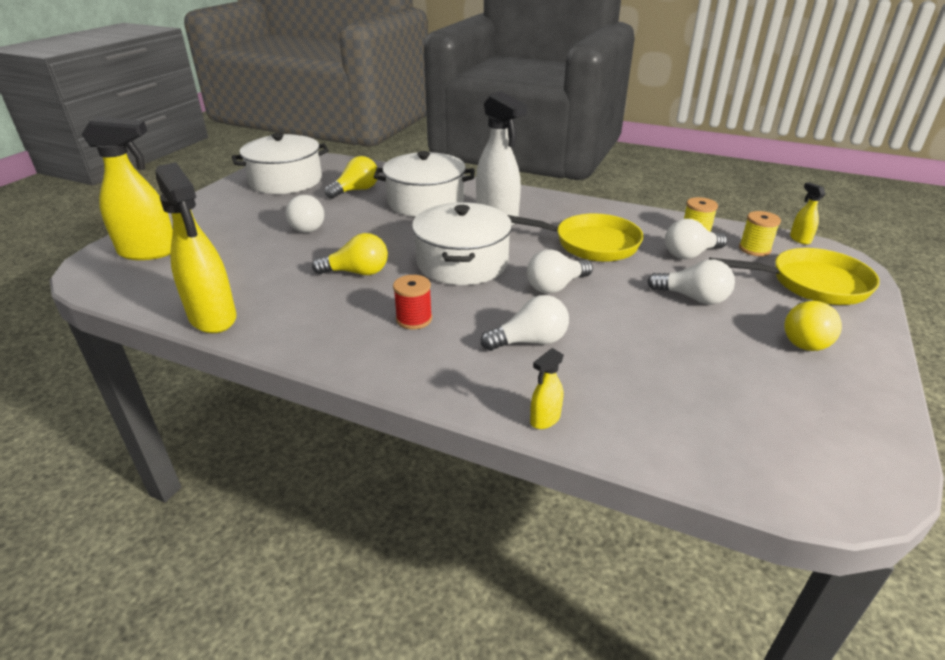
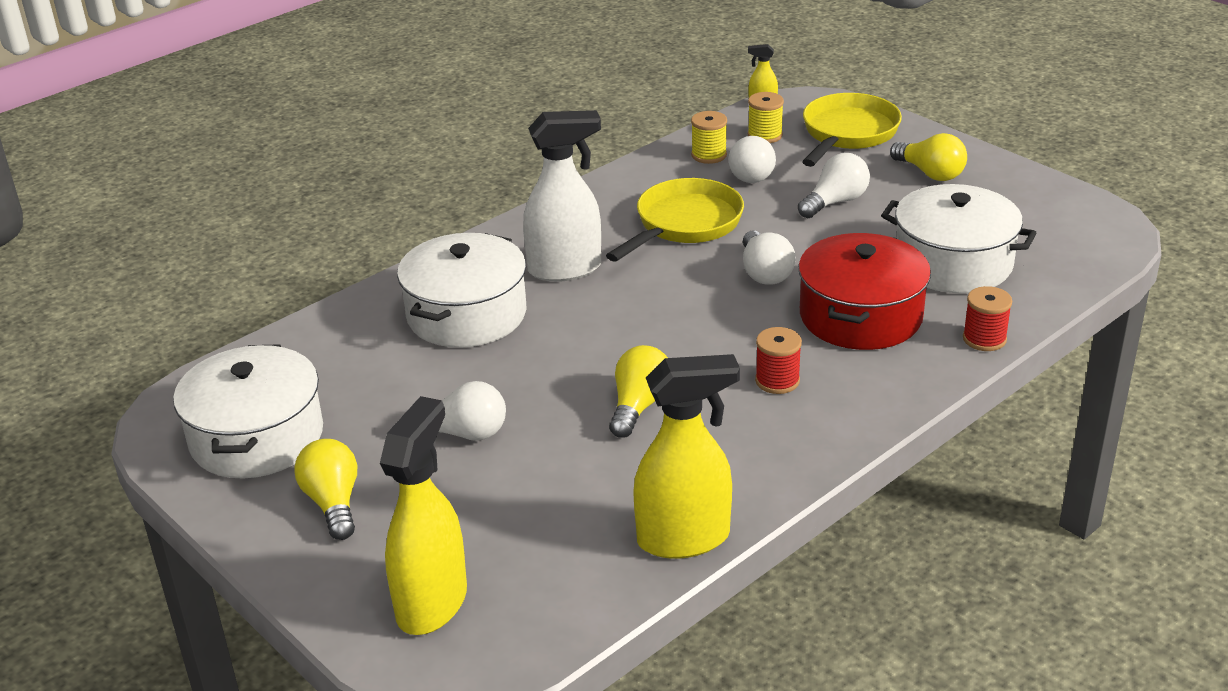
camera: 65 degrees left, 0 degrees up
yellow light bulb [325,156,377,199] -> yellow light bulb moved to [294,439,357,540]
white pot [412,202,512,285] -> white pot moved to [881,184,1036,293]
white light bulb [481,295,569,351] -> red pot [798,233,931,350]
yellow spray bottle [530,348,564,429] -> red spool [963,286,1012,351]

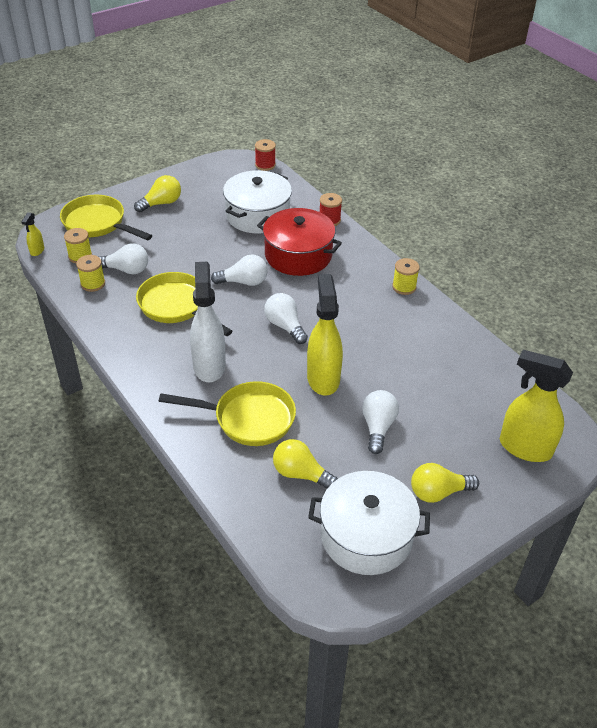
camera: 85 degrees left, 10 degrees up
white pot [397,233,526,348] -> yellow pan [159,381,296,446]
yellow light bulb [609,345,668,438] -> yellow light bulb moved to [273,439,338,489]
yellow spray bottle [633,354,740,559] -> yellow spray bottle moved to [307,274,343,396]
red spool [755,327,802,394] -> red spool moved to [255,139,276,171]
white light bulb [798,153,870,218] -> white light bulb moved to [264,293,308,344]
none -> yellow spool [392,258,420,295]

